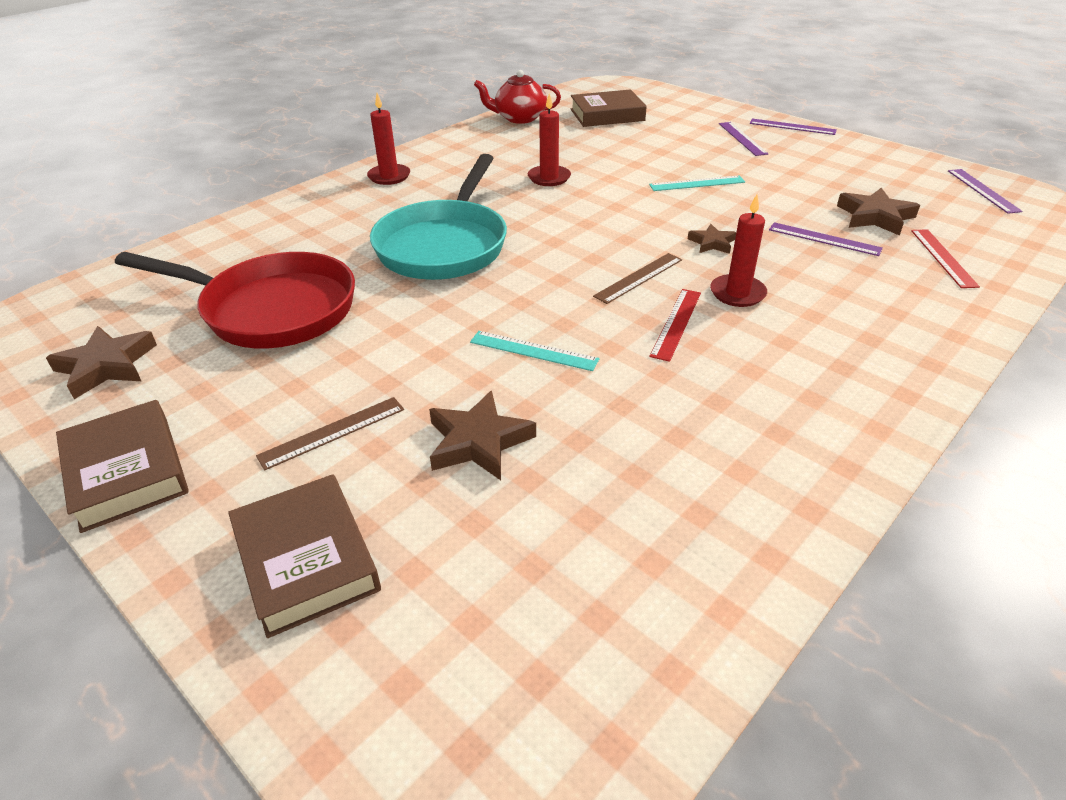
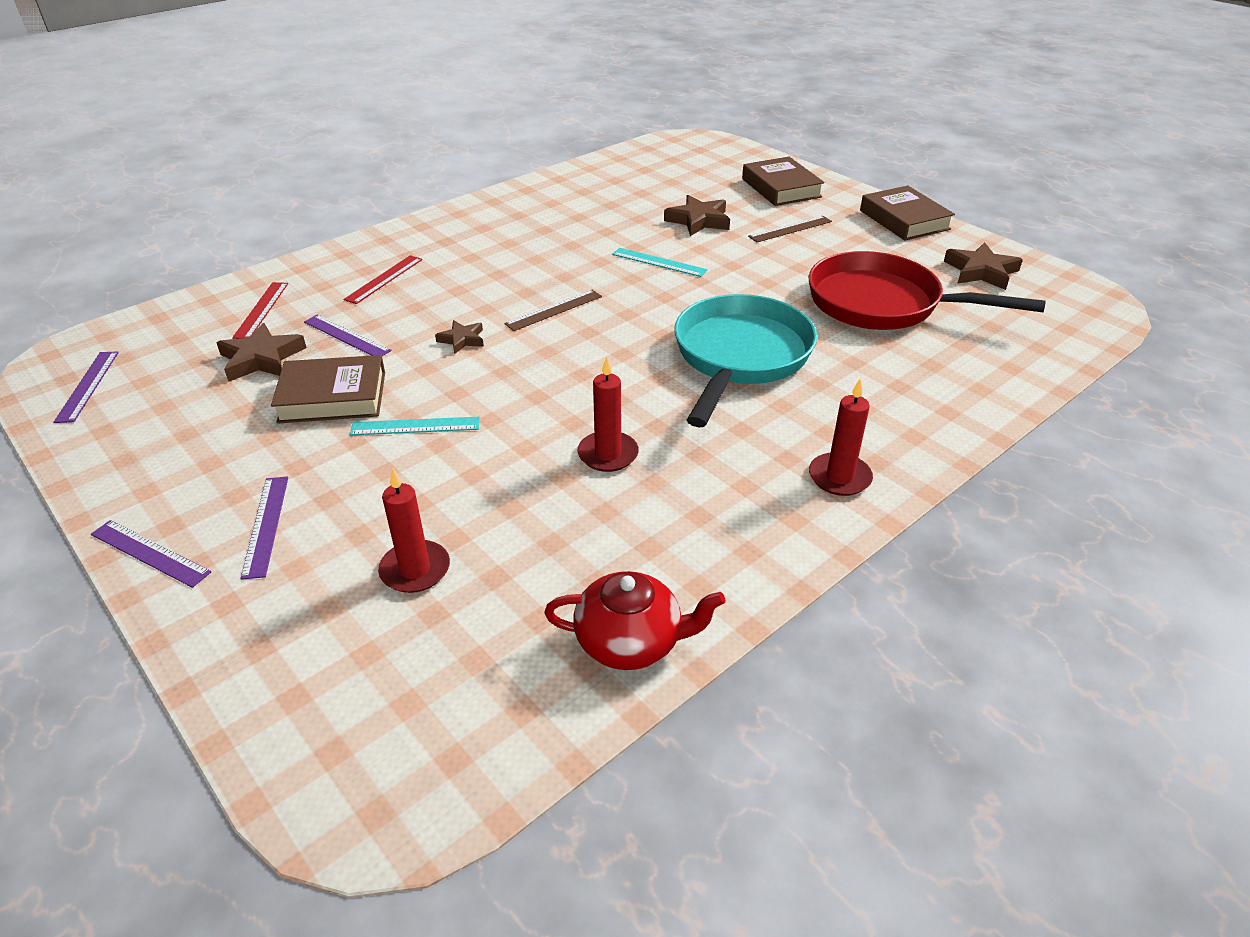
camera: 175 degrees left, 0 degrees up
brown book [571,89,647,127] -> brown book moved to [271,355,385,424]
red ruler [649,289,701,362] -> red ruler moved to [344,255,422,304]
red candle [710,194,767,307] -> red candle moved to [378,468,450,593]

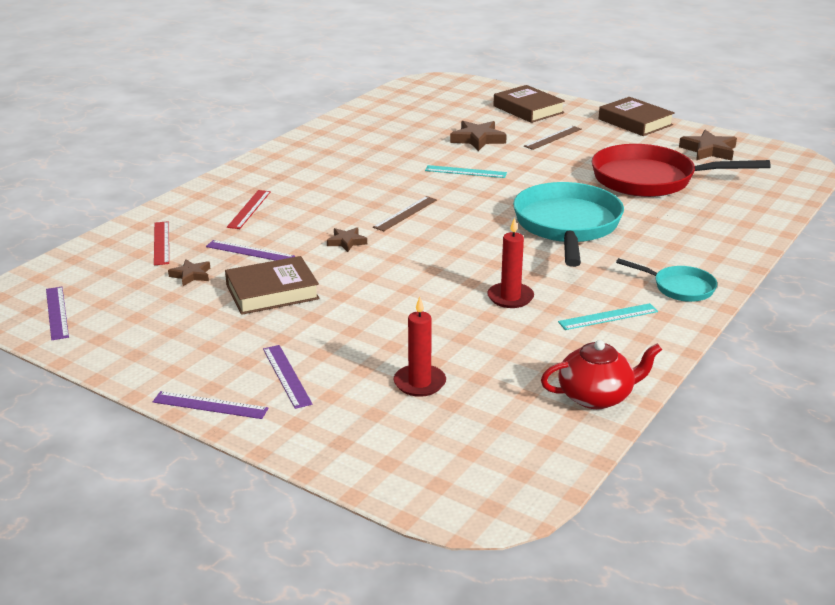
camera: 15 degrees left, 10 degrees down
brown star [216,323,306,382] -> brown star [168,259,210,286], size x0.60
turquoise ruler [350,417,480,435] -> turquoise ruler moved to [558,303,658,330]
red candle [809,379,873,496] -> turquoise pan [616,258,717,302]

